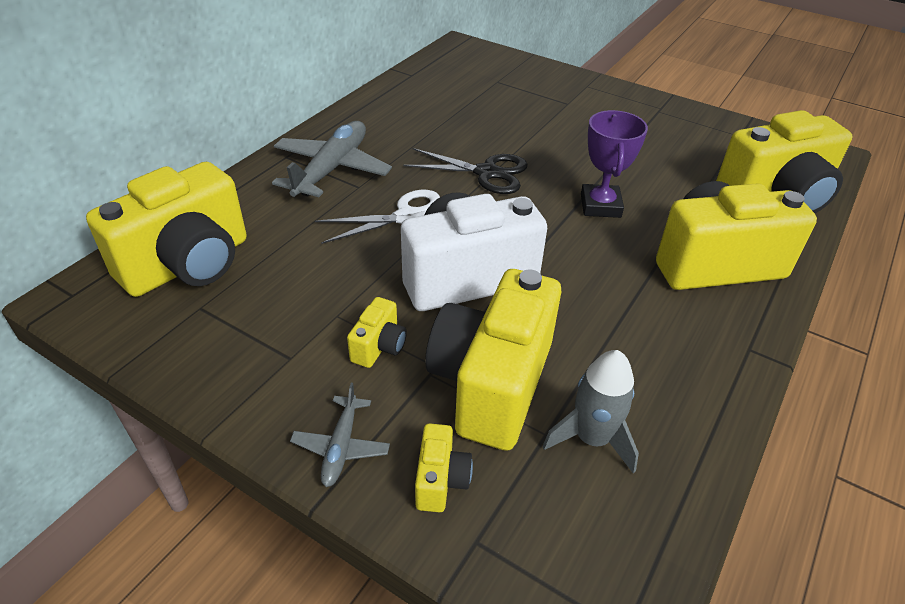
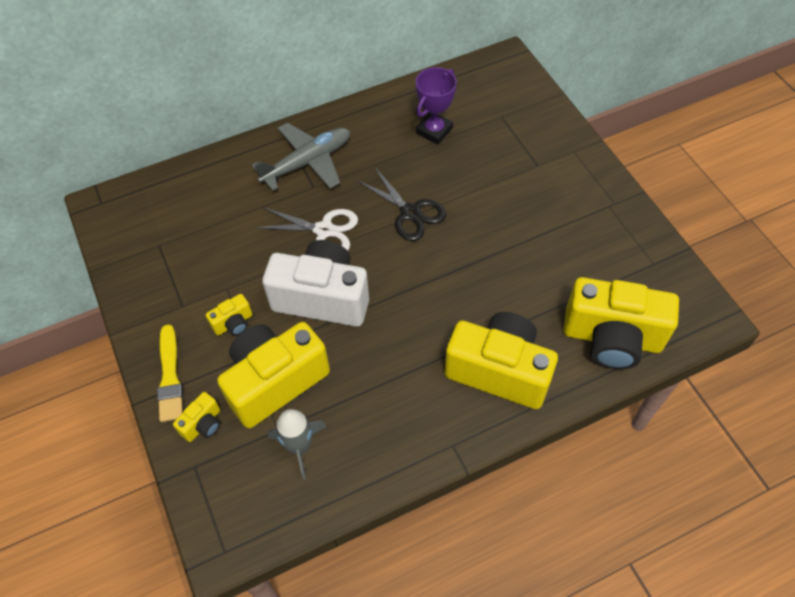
camera: 35 degrees right, 15 degrees up
yellow camera [86,162,247,297] -> none
grey plane [290,383,390,487] -> yellow brush [157,324,183,422]
purple trophy [581,110,648,218] -> purple trophy moved to [416,67,457,144]

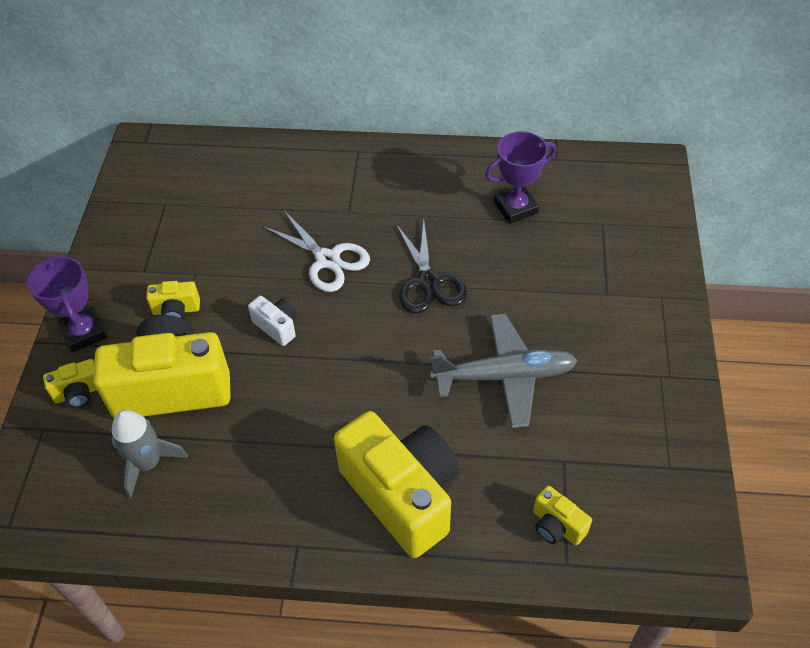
camera: 30 degrees right, 5 degrees down
yellow brush [157,324,183,422] -> purple trophy [27,256,107,352]
grey plane [252,122,350,191] -> grey plane moved to [430,314,578,428]
white camera [262,240,369,327] -> white camera [248,296,296,346], size x0.43
yellow camera [563,277,679,369] -> yellow camera [533,486,592,545], size x0.43

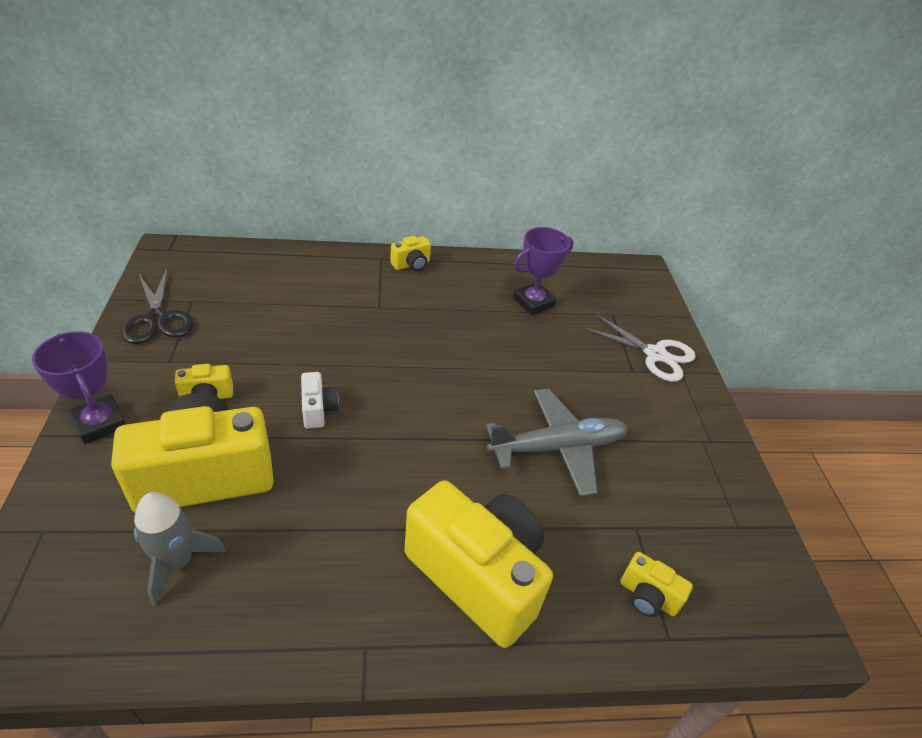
camera: 15 degrees left, 10 degrees down
yellow camera [43,359,97,408] -> yellow camera moved to [390,236,431,271]
white camera [248,296,296,346] -> white camera turned 45 degrees clockwise [301,372,339,429]
white scissors [263,210,370,292] -> white scissors moved to [583,313,696,382]
black scissors [396,220,467,313] -> black scissors moved to [122,269,193,344]

